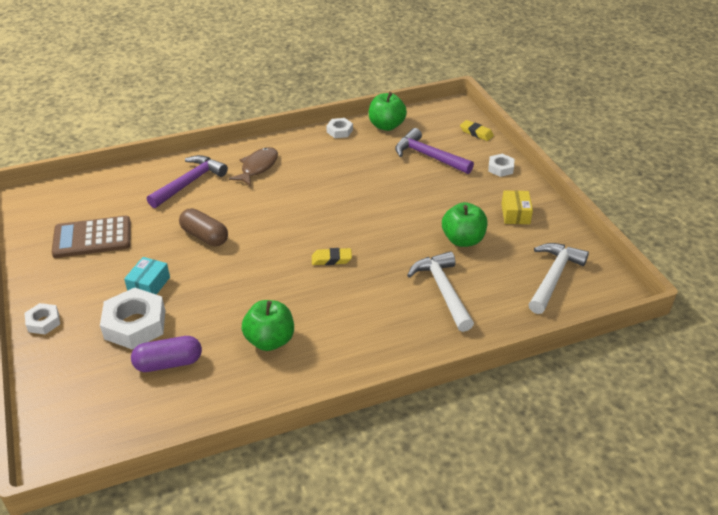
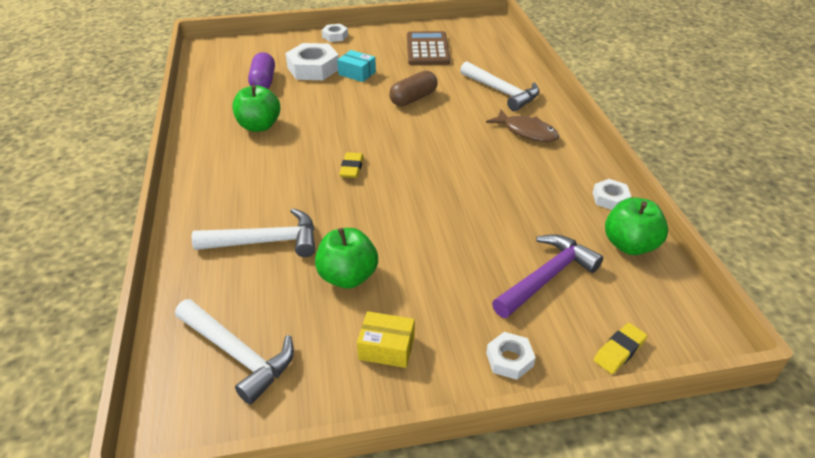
camera: 100 degrees right, 0 degrees up
purple hammer [147,155,228,208] -> white hammer [460,61,539,111]

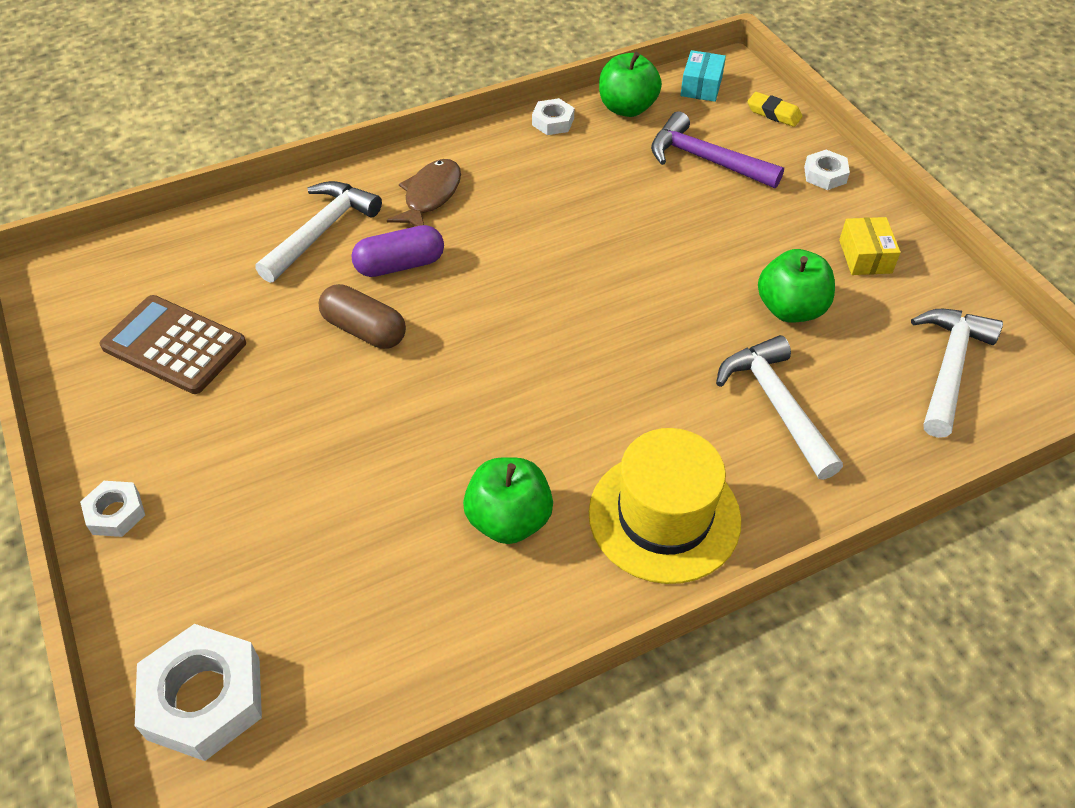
camera: 105 degrees left, 10 degrees up
purple capsule [248,52,275,89] -> purple capsule moved to [351,225,444,277]
white nut [285,43,339,80] -> white nut moved to [135,624,262,761]
turquoise box [337,50,376,82] -> turquoise box moved to [680,50,726,102]
yellow eraser [339,152,364,178] -> none
brown calculator [407,31,450,65] -> brown calculator turned 45 degrees clockwise [99,295,246,394]
none -> yellow hat [589,428,741,584]

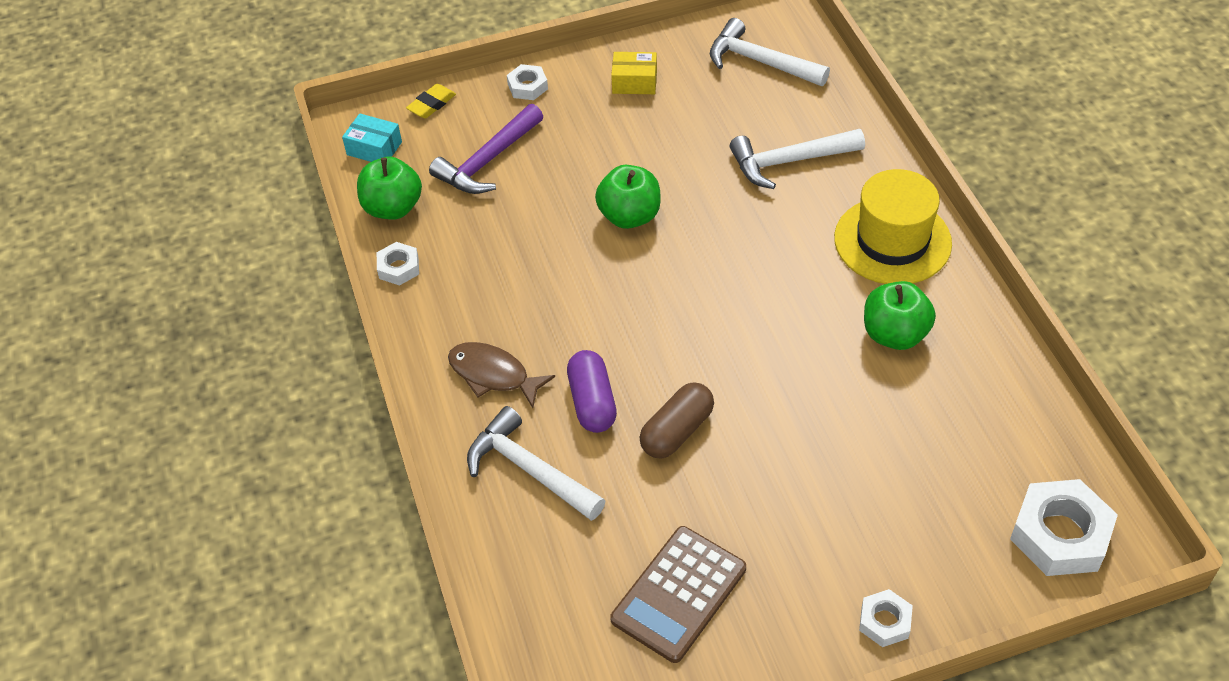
camera: 80 degrees left, 0 degrees up
green apple [758,249,835,323] -> green apple moved to [595,165,661,229]

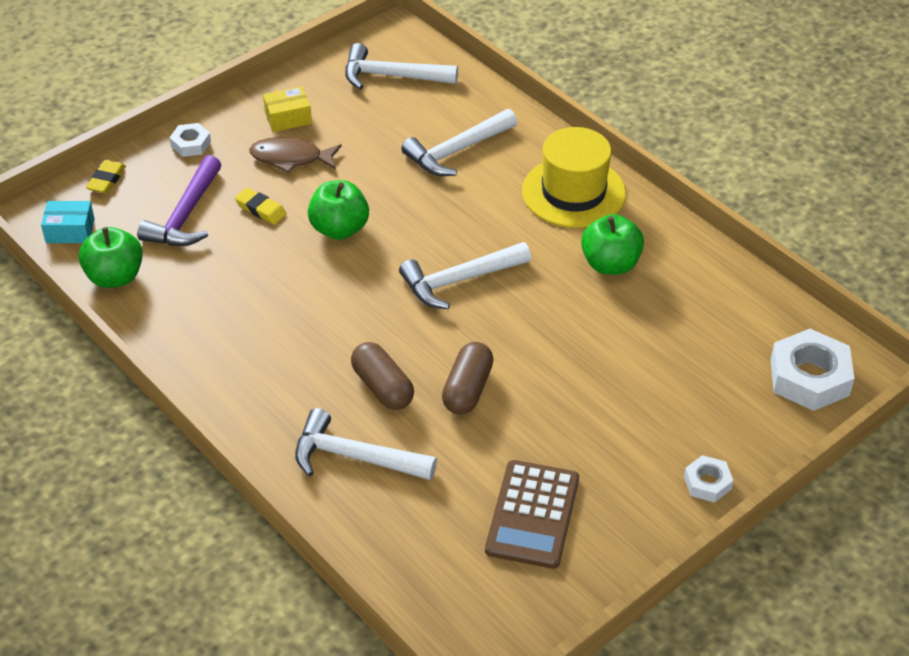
camera: 25 degrees left, 5 degrees down
white nut [377,242,419,286] -> none
brown fish [448,342,555,408] -> brown fish moved to [249,137,342,174]
purple capsule [567,350,617,433] -> brown capsule [351,342,414,410]
none -> yellow eraser [235,188,287,225]
none -> white hammer [399,242,531,309]

